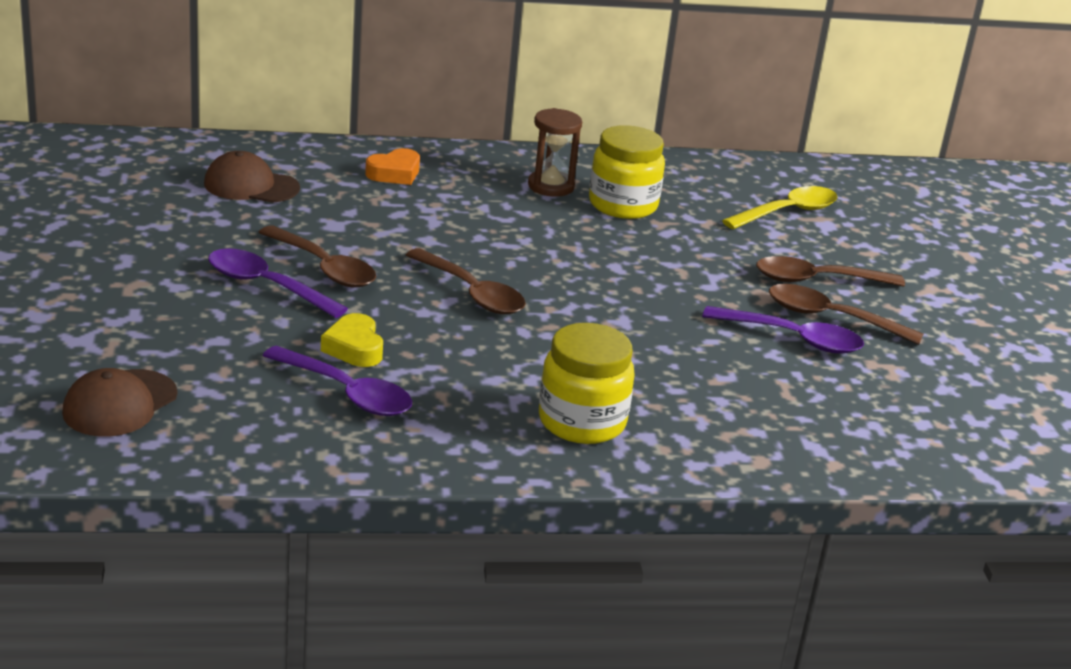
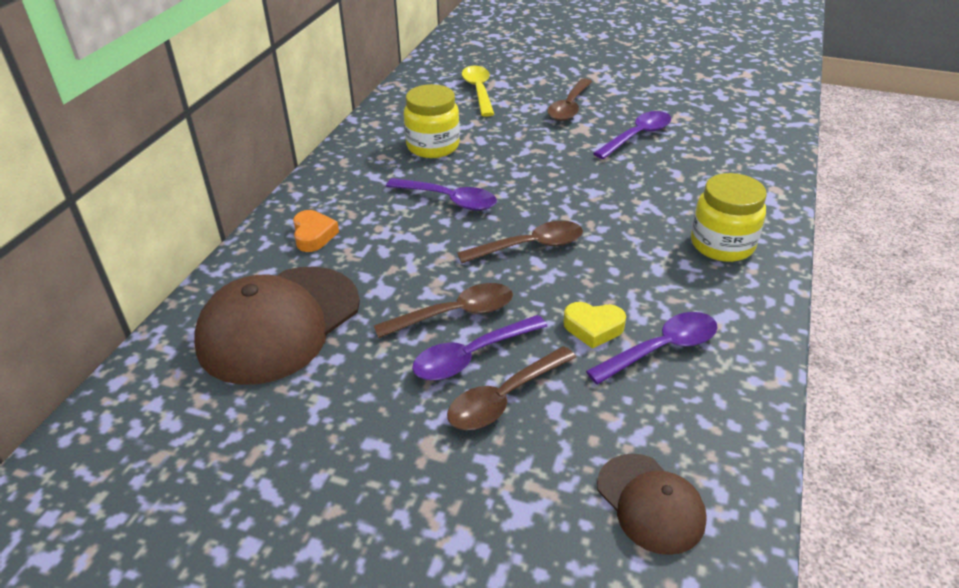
camera: 60 degrees left, 10 degrees up
brown cap [204,151,300,203] -> brown cap [194,267,360,385], size x1.85
brown hourglass [528,108,582,197] -> none
brown spoon [769,284,923,345] -> brown spoon moved to [447,346,576,430]
none -> purple spoon [386,178,497,211]

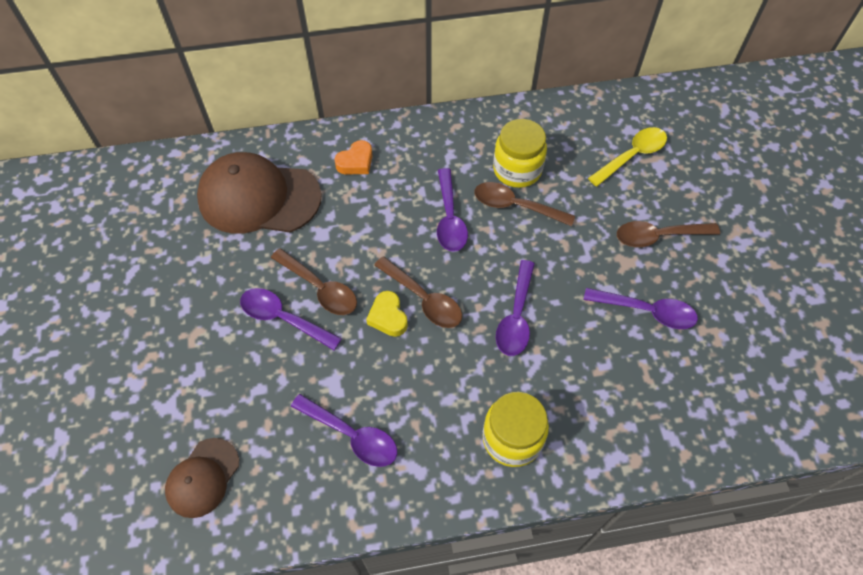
camera: 60 degrees right, 20 degrees up
brown spoon [447,346,576,430] -> brown spoon moved to [474,182,575,226]
yellow heart [563,302,626,349] -> yellow heart moved to [366,291,408,337]
none -> purple spoon [496,260,535,356]

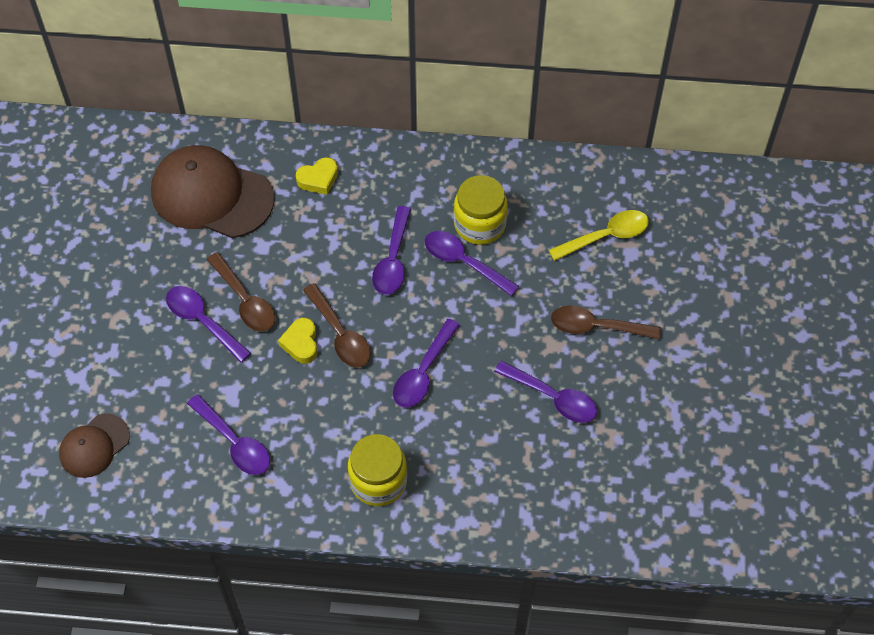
camera: 15 degrees right, 0 degrees up
orange heart [335,140,372,174] -> yellow heart [296,157,338,195]
brown spoon [474,182,575,226] -> purple spoon [425,231,519,296]

